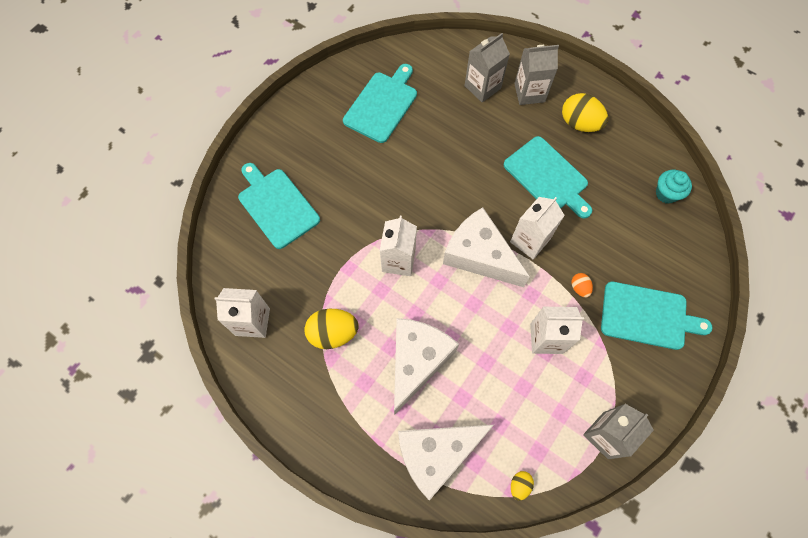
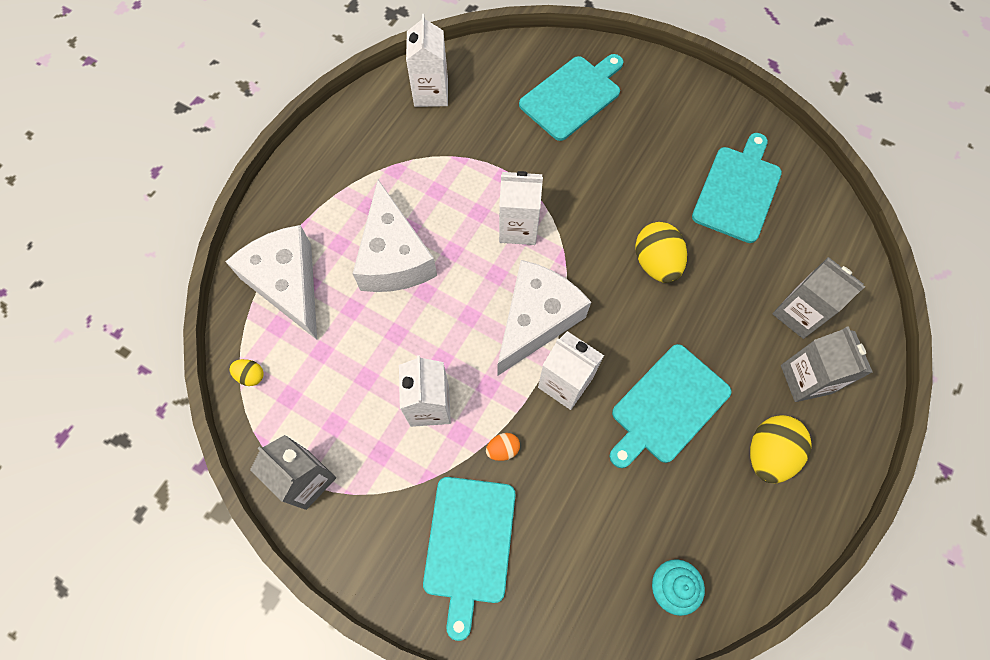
camera: 85 degrees right, 0 degrees up
yellow egg [304,309,358,349] -> yellow egg moved to [635,222,687,283]
turquoise cutting board [343,64,417,143] -> turquoise cutting board turned 90 degrees counterclockwise [692,133,782,243]
white cheese [394,318,459,414] -> white cheese turned 60 degrees clockwise [353,180,437,292]

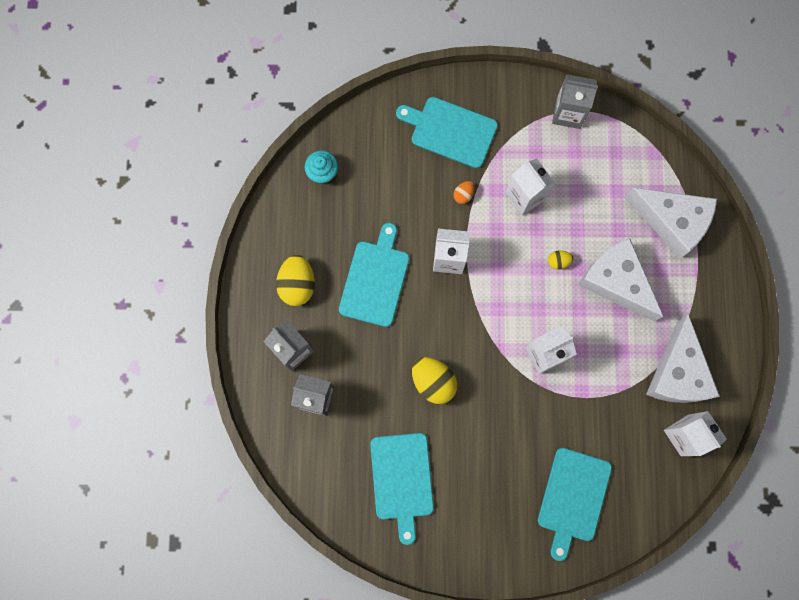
camera: 150 degrees right, 10 degrees up
yellow egg [229,359,264,386] -> yellow egg moved to [548,250,573,269]
turquoise cutting board [423,477,515,641] -> turquoise cutting board turned 45 degrees counterclockwise [396,97,498,168]
white cheese [497,260,591,376] -> white cheese moved to [646,314,720,403]

